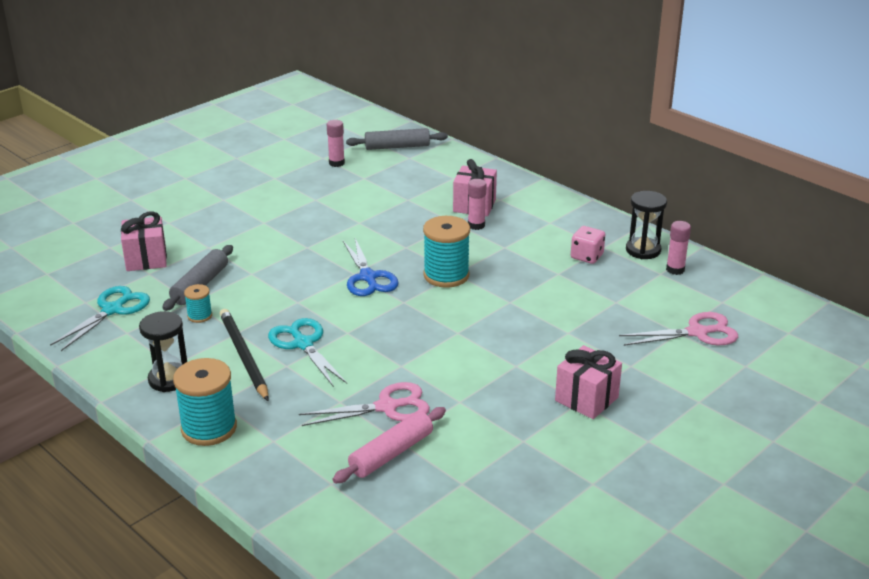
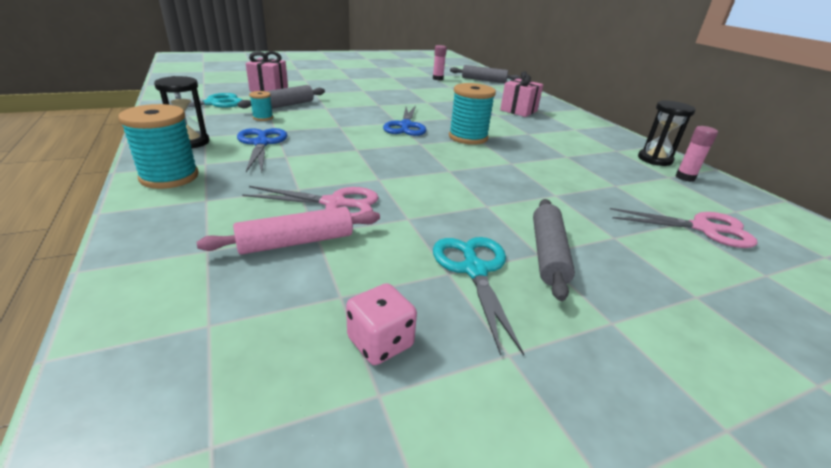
camera: 20 degrees right, 0 degrees up
black pencil [220,309,269,401] -> blue scissors [237,128,288,173]
turquoise scissors [268,318,347,387] -> turquoise scissors moved to [433,237,524,356]
pink glue stick [468,179,487,230] -> none
pink gift [555,345,622,419] -> grey rolling pin [533,199,575,301]
pink dice [571,226,605,264] -> pink dice moved to [346,283,417,365]

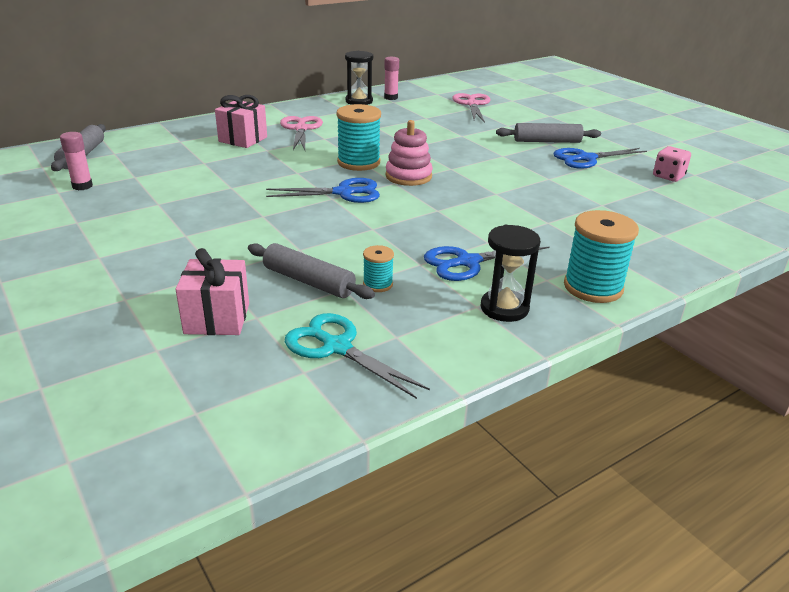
camera: 100 degrees left, 0 degrees up
pink rolling pin [197,207,380,255] -> none
pink scissors [242,186,379,217] -> pink scissors moved to [280,116,323,150]
turquoise scissors [433,237,524,356] -> blue scissors [553,148,647,169]
none -> pink stacking toy [385,120,433,186]

